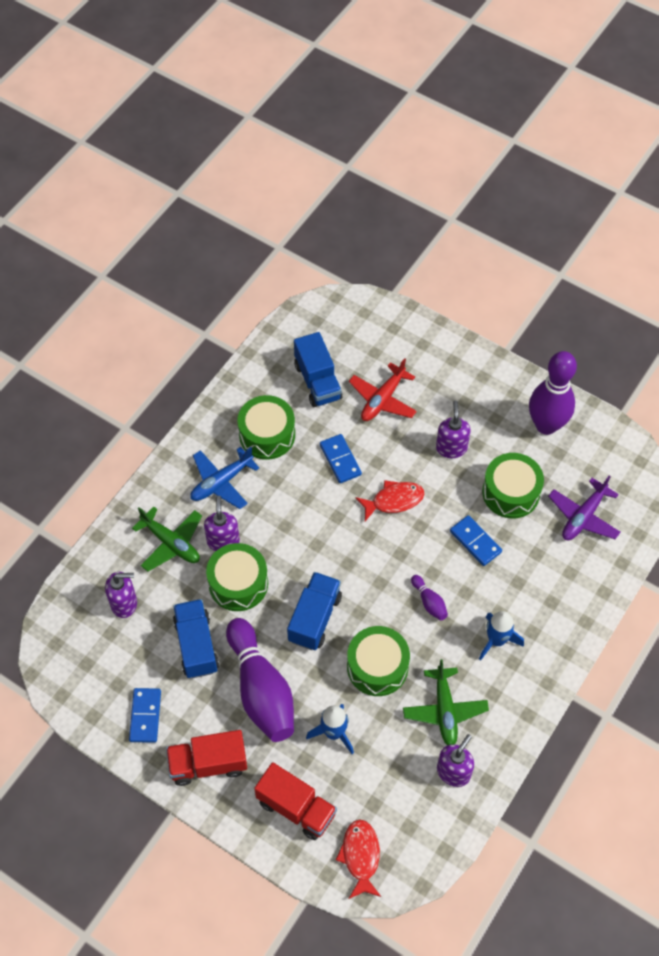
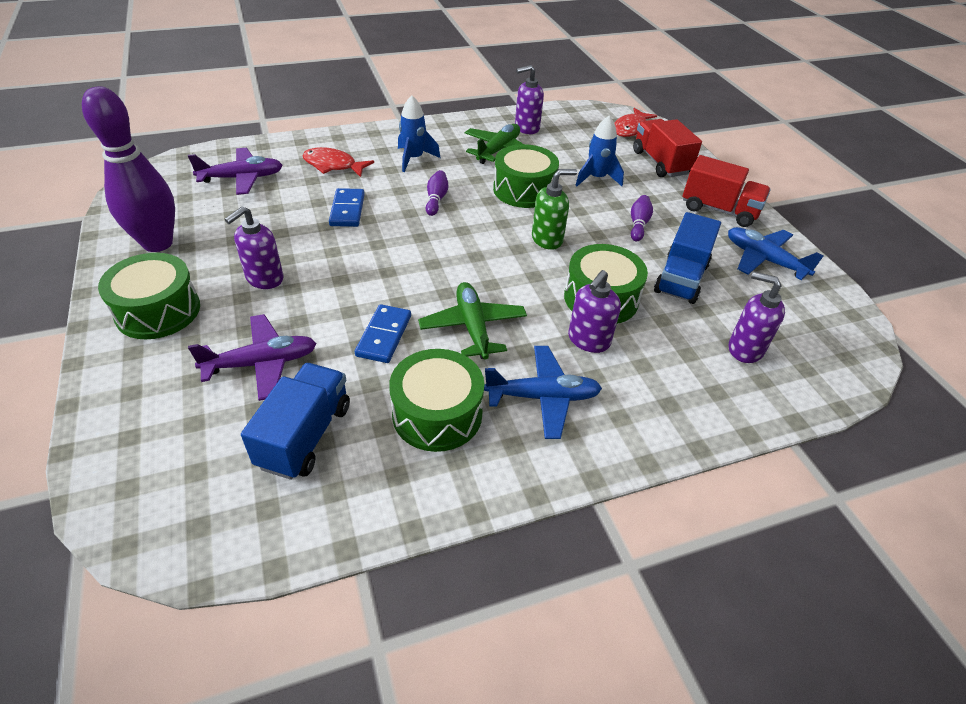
camera: 145 degrees left, 15 degrees down
blue domino [129,688,161,743] -> blue plane [728,227,823,280]
green plane [132,506,202,572] -> green plane moved to [418,282,527,360]
purple bowling pin [226,618,294,742] -> purple bowling pin [631,195,653,241], size x0.42
blue truck [287,572,342,650] -> green soap dispenser [532,169,577,250]
red plane [349,358,417,421] -> purple plane [188,314,317,401]
red fish [355,480,424,521] -> red fish moved to [302,147,374,177]
green drum [482,453,544,518] -> green drum moved to [98,253,200,339]

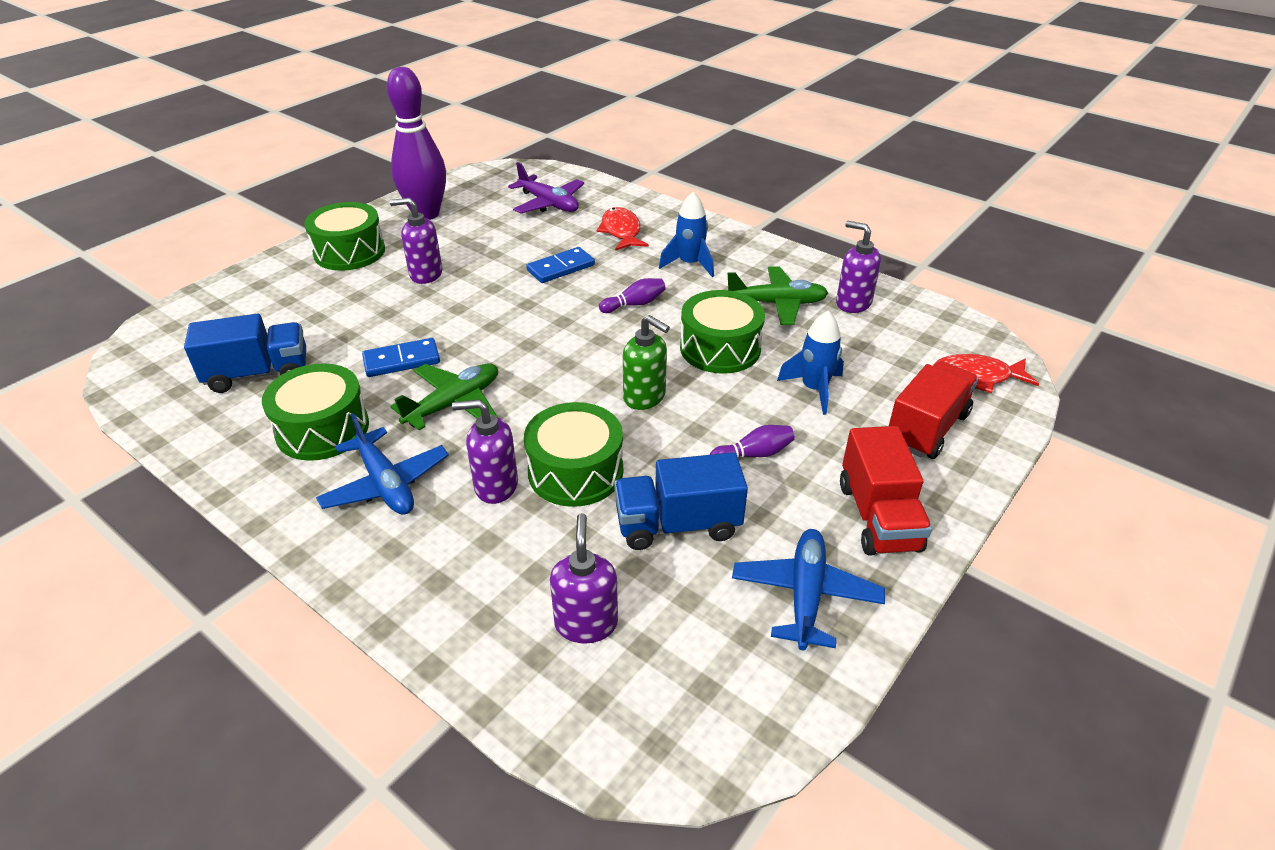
camera: 60 degrees right, 5 degrees down
purple plane [188,314,317,401] -> none

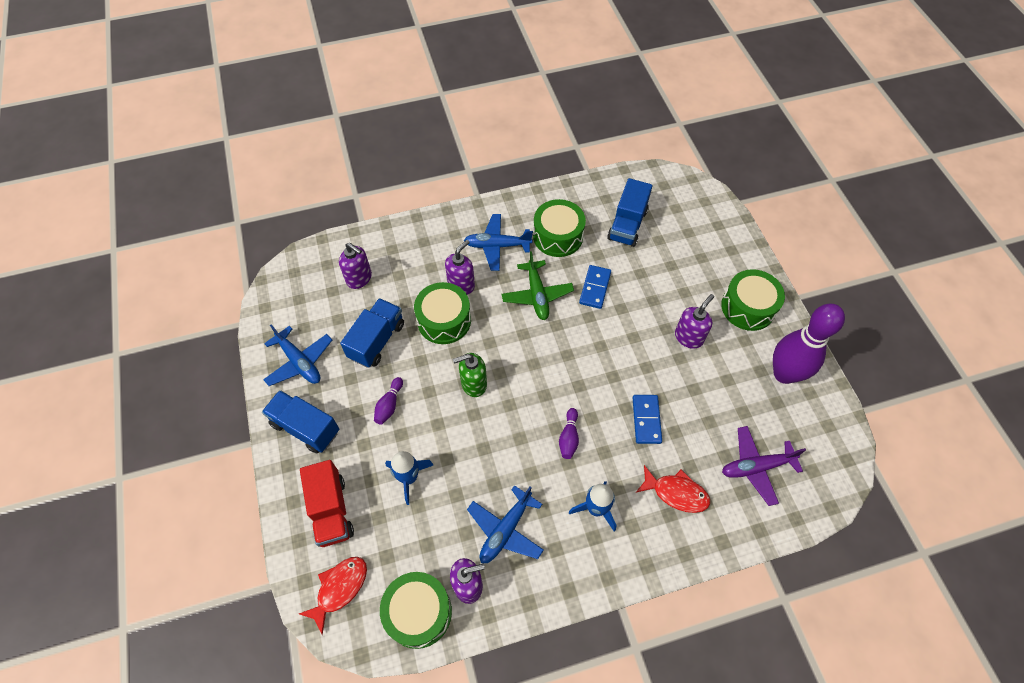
camera: 125 degrees right, 20 degrees up
green drum [680,290,765,374] -> green drum moved to [380,572,452,649]
green plane [728,267,828,325] -> blue plane [467,485,544,563]
red truck [840,426,932,556] -> blue truck [262,390,339,453]

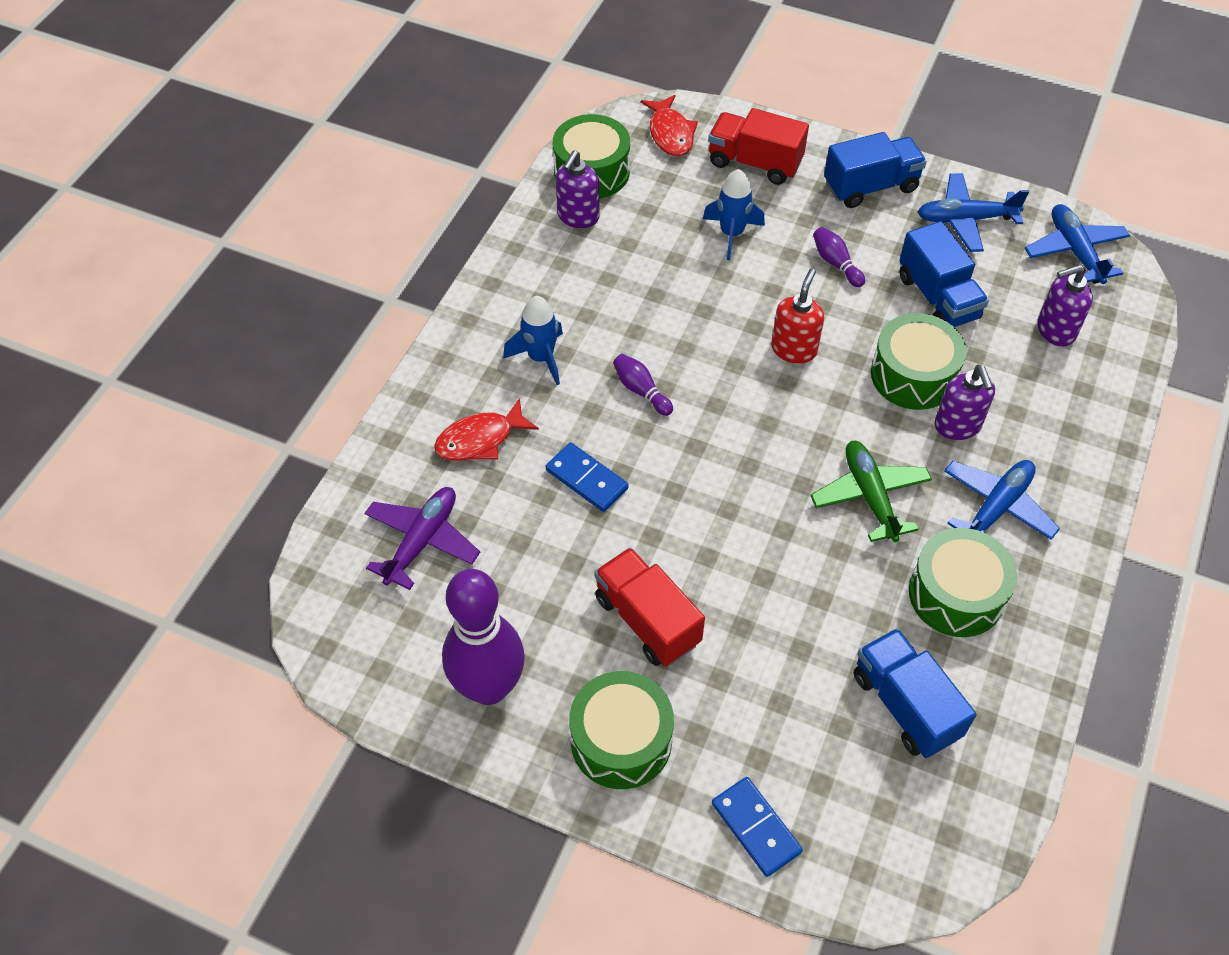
camera: 130 degrees right, 5 degrees down
green soap dispenser [453,353,487,397] -> red soap dispenser [771,269,824,364]
blue plane [467,485,544,563] -> blue plane moved to [1025,204,1130,284]
green plane [502,251,574,320] -> green plane turned 45 degrees clockwise [810,441,932,542]
blue domino [579,265,611,309] -> blue domino moved to [712,777,803,877]
purple soap dispenser [675,294,714,349] -> red truck [595,547,705,666]

